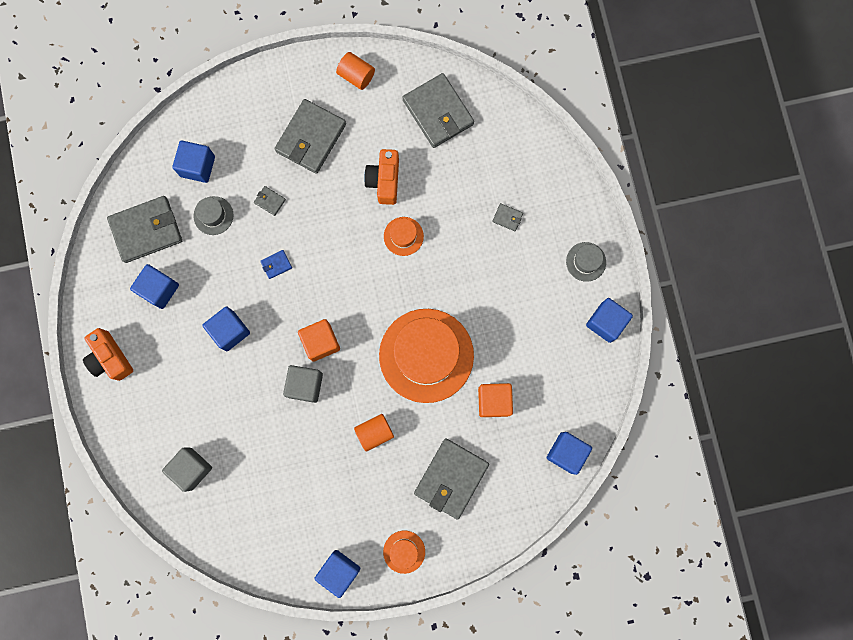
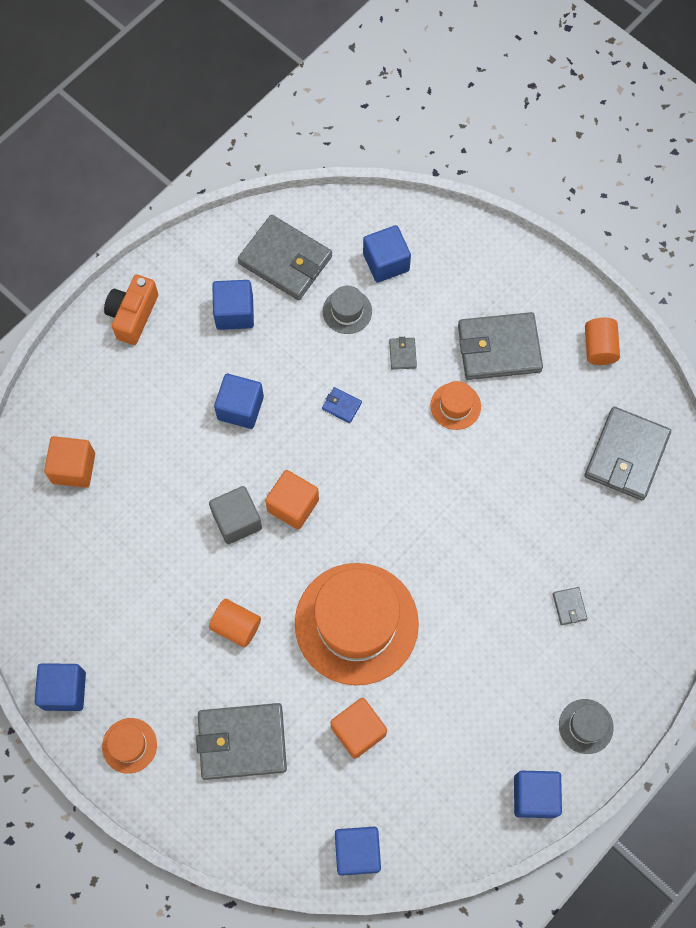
camera: 55 degrees right, 10 degrees down
grey cube [162,448,212,492] -> orange cube [44,436,95,488]
orange camera [364,149,399,205] -> none
orange hat [384,217,424,256] -> orange hat moved to [430,381,481,430]

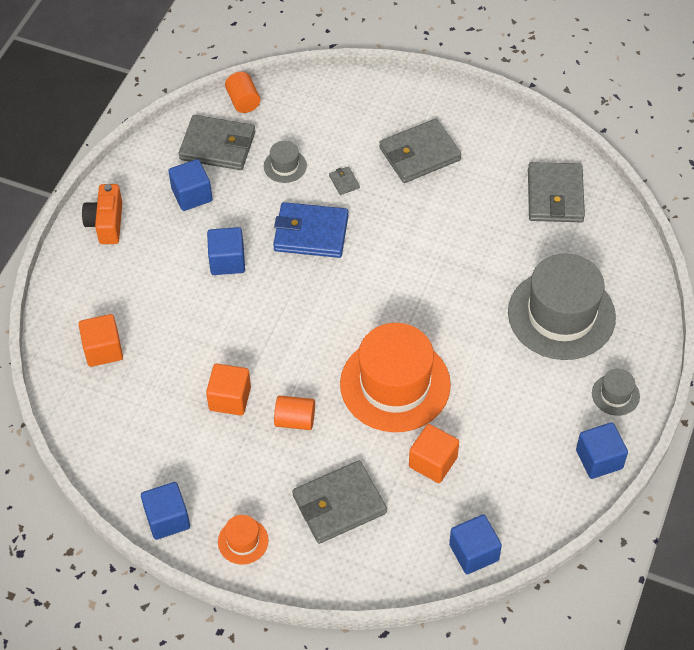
camera: 20 degrees left, 15 degrees down
grey cube [209,486,262,544] -> none
orange cube [265,470,319,530] -> orange cube moved to [206,364,251,416]
blue wallet [322,387,362,423] -> blue wallet [273,202,349,258], size x2.41
blue cube [363,225,411,283] -> none
orange hat [430,381,481,430] -> none
grey wallet [553,587,587,625] -> grey hat [508,253,616,360]
orange cylinder [585,318,620,365] -> orange cylinder moved to [225,72,260,113]

